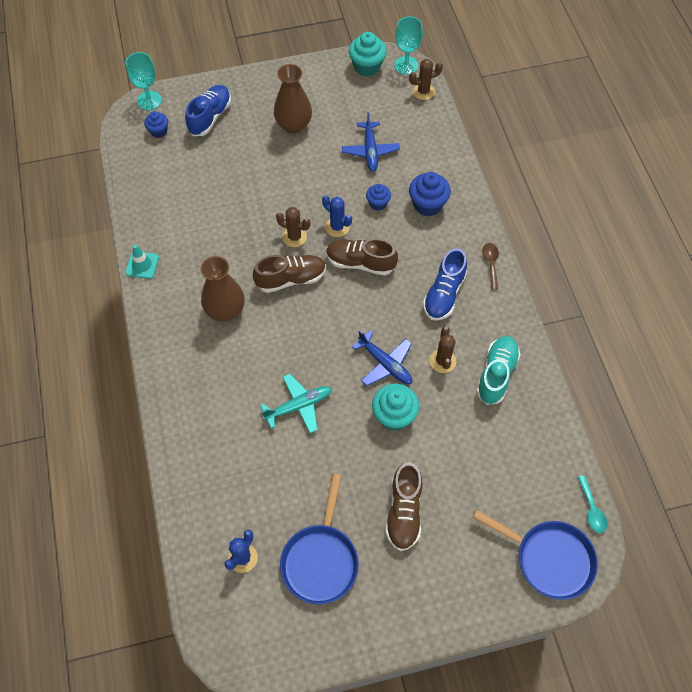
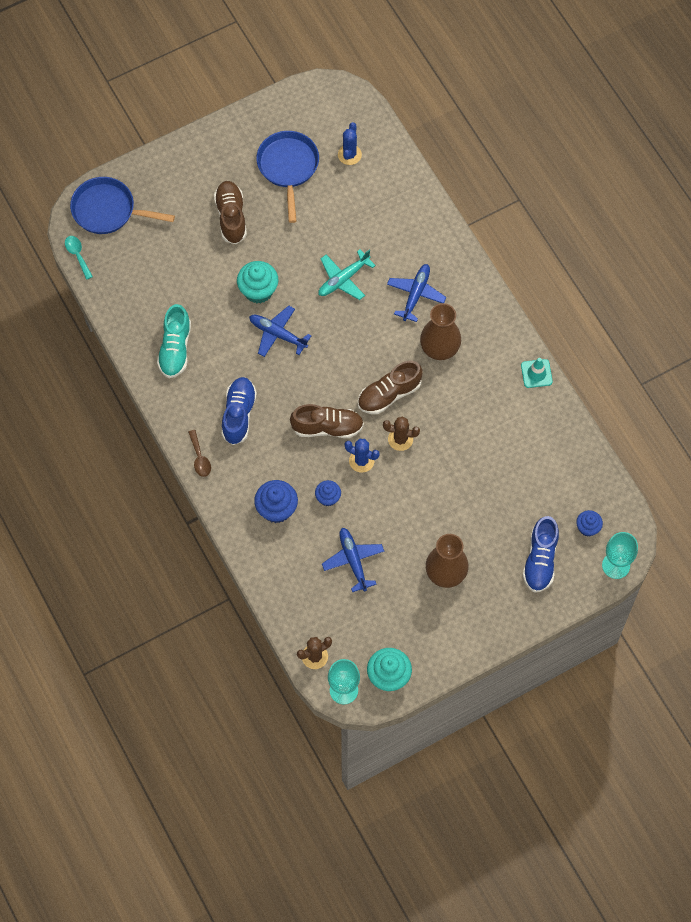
camera: 165 degrees right, 5 degrees up
brown cactus [430,327,456,373] -> none
none -> blue plane [387,264,446,322]

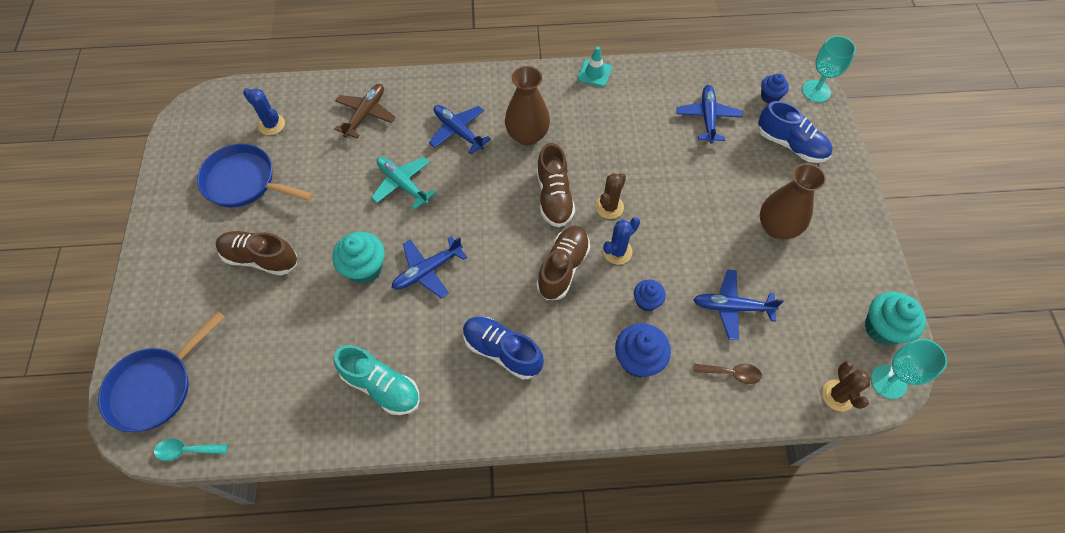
camera: 65 degrees left, 5 degrees down
brown spoon [188,430,211,477] -> brown spoon moved to [693,364,762,384]
turquoise plane [318,249,376,300] -> turquoise plane turned 150 degrees clockwise [371,157,436,210]
none -> brown plane [334,84,395,139]
none -> blue plane [676,85,743,144]

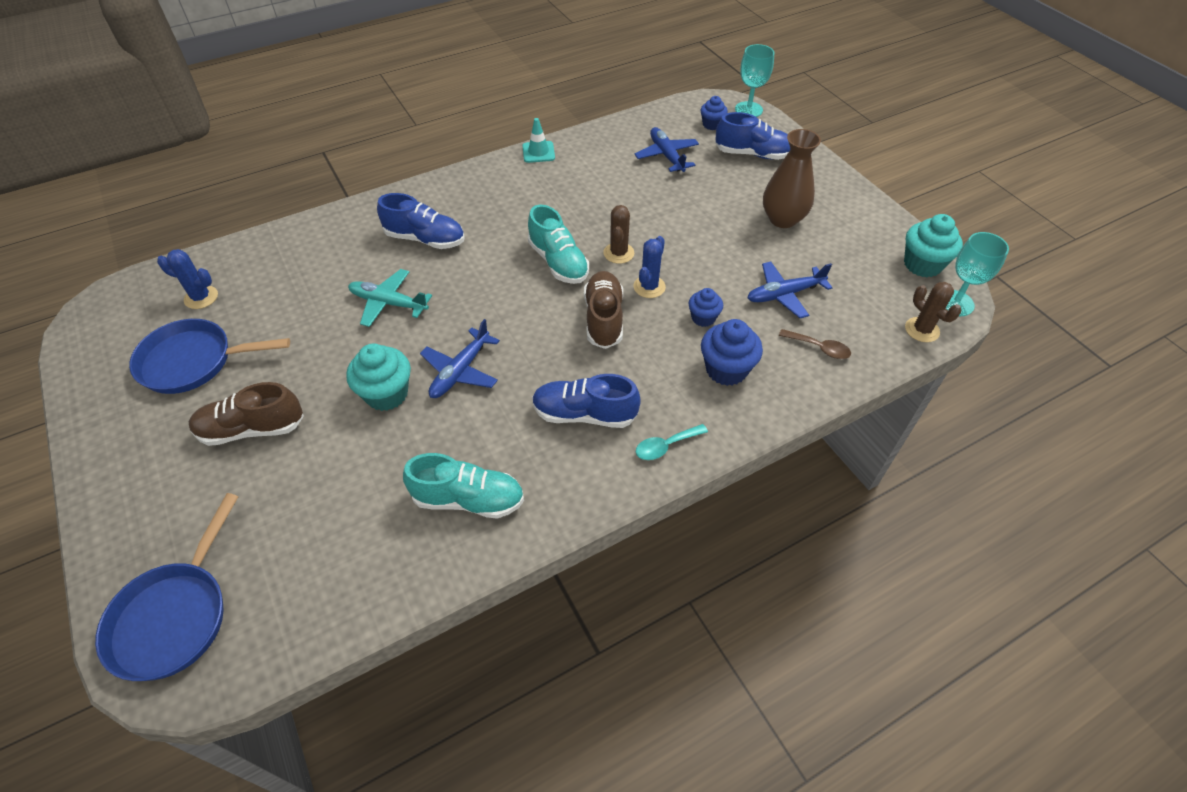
camera: 25 degrees left, 10 degrees down
turquoise spoon [154,439,228,461] -> turquoise spoon moved to [636,424,708,460]
brown plane [334,84,395,139] -> none
blue plane [429,105,491,154] -> blue shoe [377,193,465,249]
brown vase [505,66,550,145] -> none
brown shoe [537,143,575,227] -> turquoise shoe [528,205,589,284]
brown spoon [693,364,762,384] -> brown spoon turned 45 degrees clockwise [779,329,851,359]

